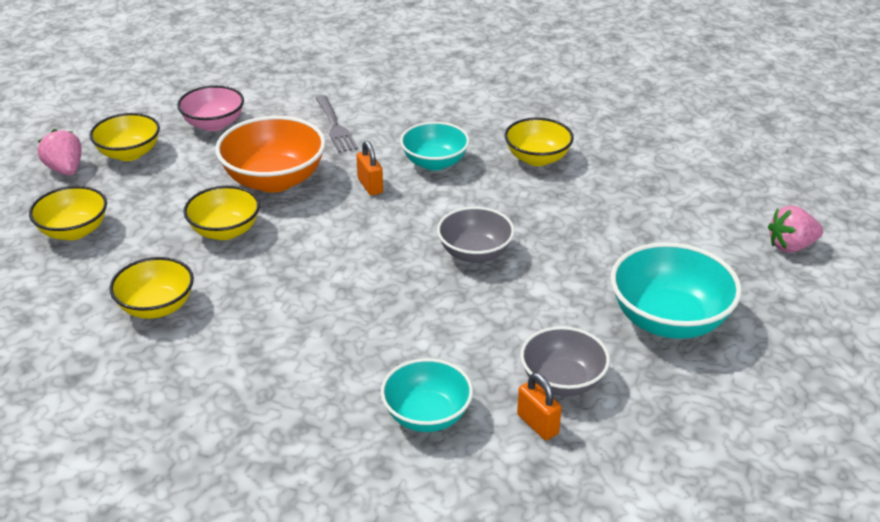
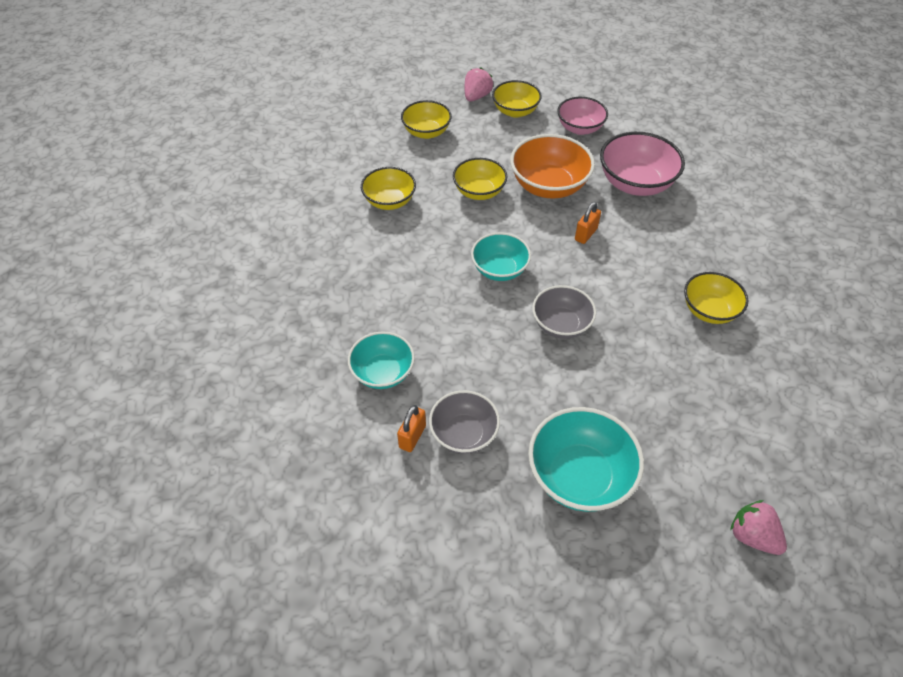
camera: 60 degrees right, 15 degrees up
grey fork [316,95,358,153] -> pink bowl [600,132,685,196]
turquoise bowl [400,122,470,171] -> turquoise bowl moved to [471,232,531,281]

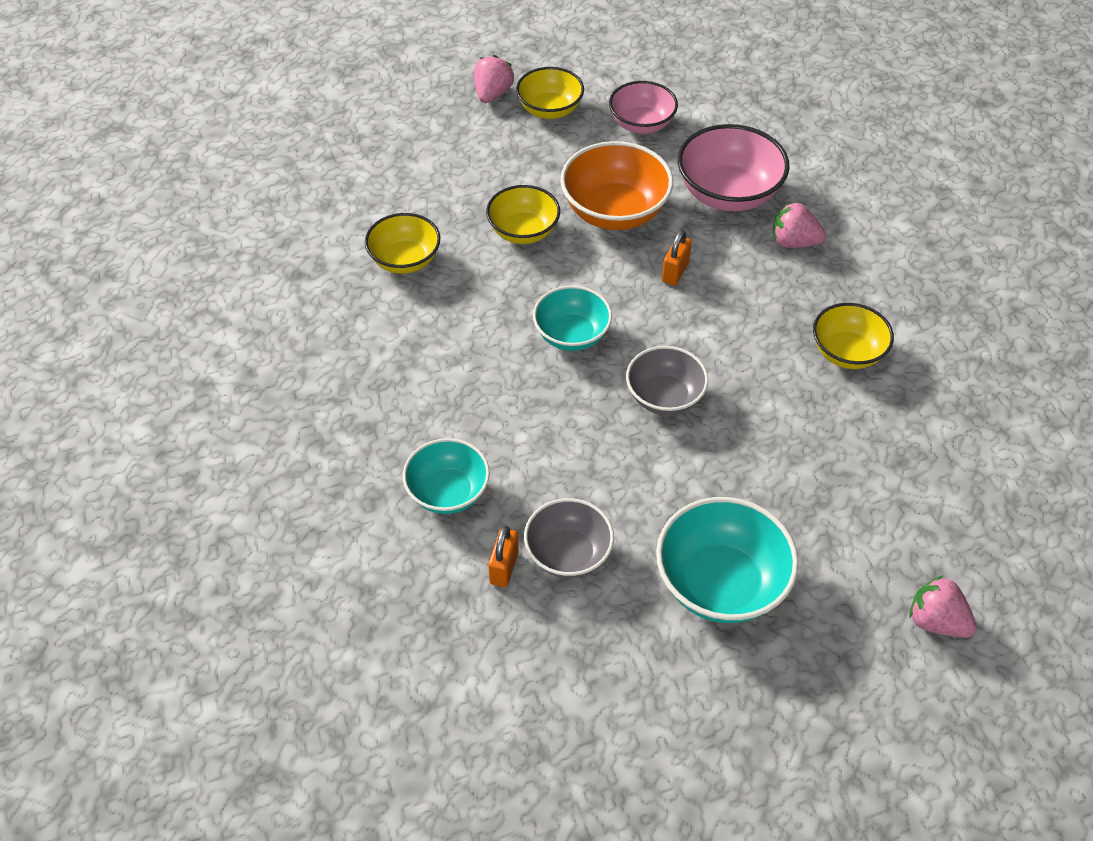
camera: 10 degrees left, 0 degrees up
yellow bowl [401,100,452,139] -> none
none -> pink strawberry [773,202,826,248]

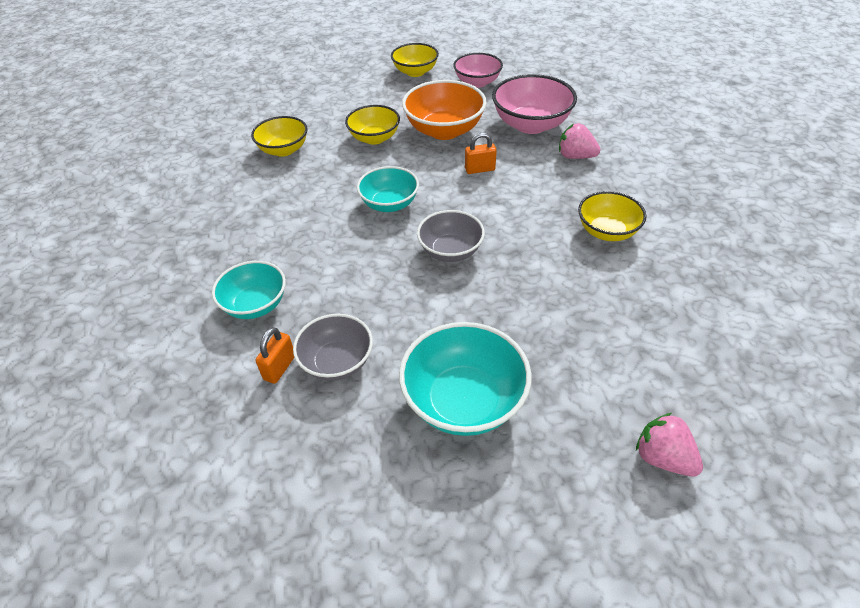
camera: 10 degrees right, 5 degrees down
pink strawberry [474,55,514,103] -> none
orange padlock [662,230,692,286] -> orange padlock turned 45 degrees clockwise [465,133,497,174]

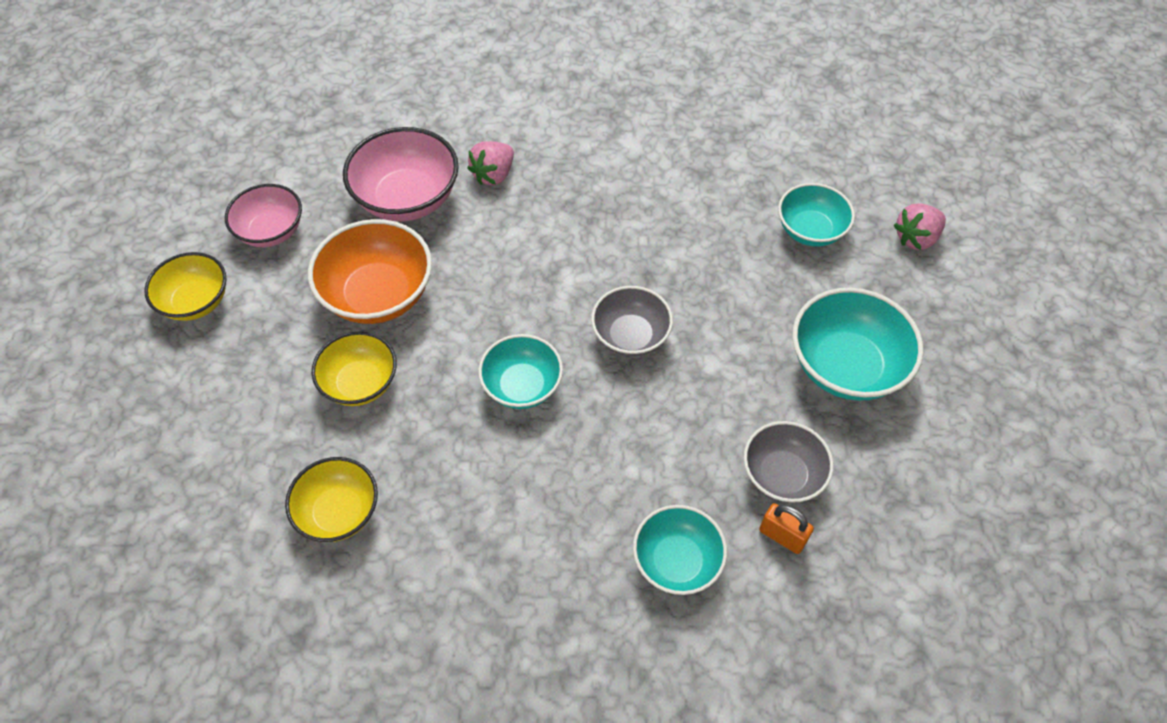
camera: 80 degrees left, 10 degrees up
orange padlock [465,133,497,174] -> none
yellow bowl [578,191,646,241] -> none
none -> turquoise bowl [778,183,855,247]

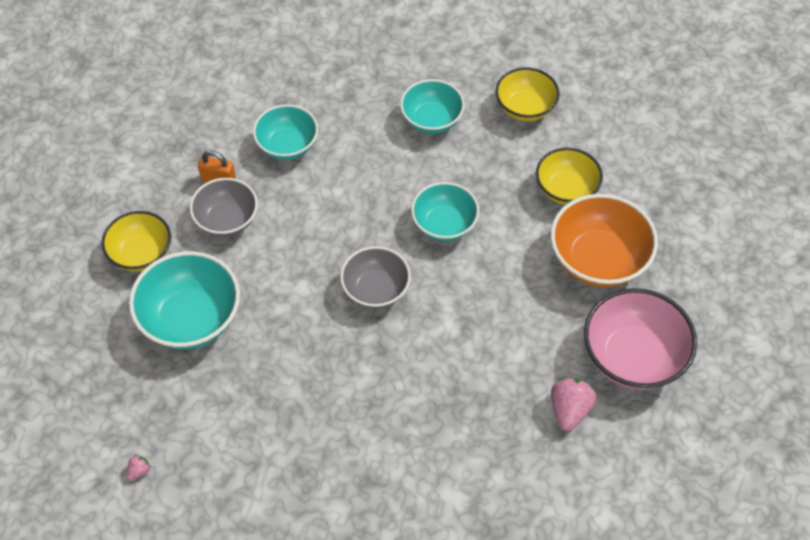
camera: 160 degrees right, 0 degrees up
yellow bowl [144,252,226,321] -> yellow bowl moved to [101,211,171,271]
pink bowl [225,184,302,247] -> none
turquoise bowl [778,183,855,247] -> turquoise bowl moved to [400,79,465,134]
pink strawberry [894,203,946,250] -> pink strawberry [127,455,151,481], size x0.48

